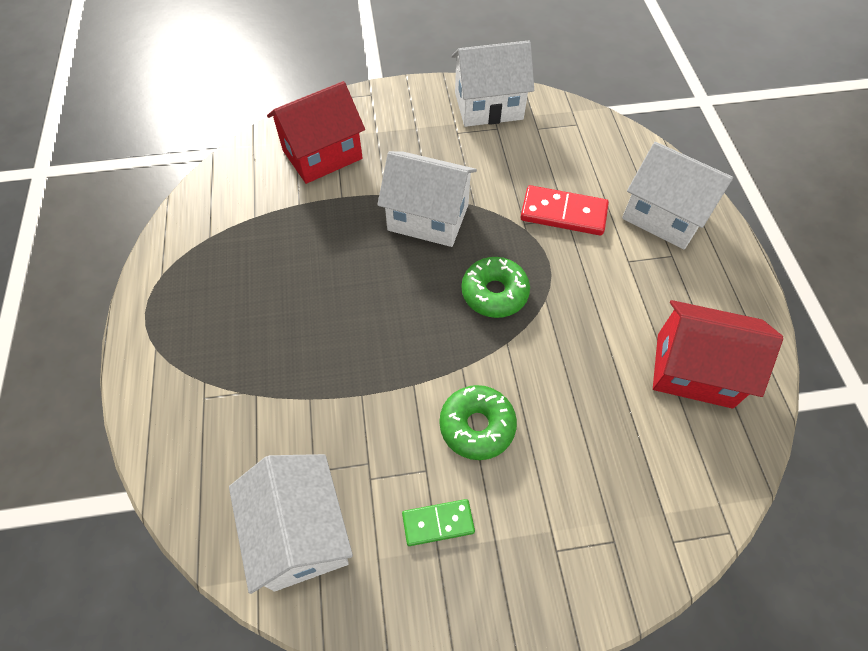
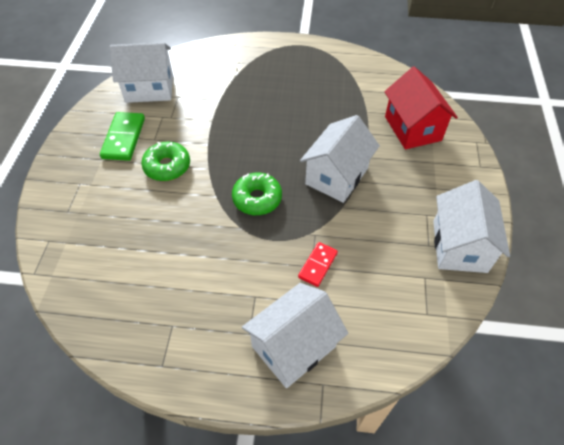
camera: 105 degrees right, 5 degrees down
green domino [402,499,475,546] -> green domino [100,112,145,161], size x1.59
red domino [520,185,609,236] -> red domino [298,242,338,287], size x0.63
red house [653,300,783,409] -> none

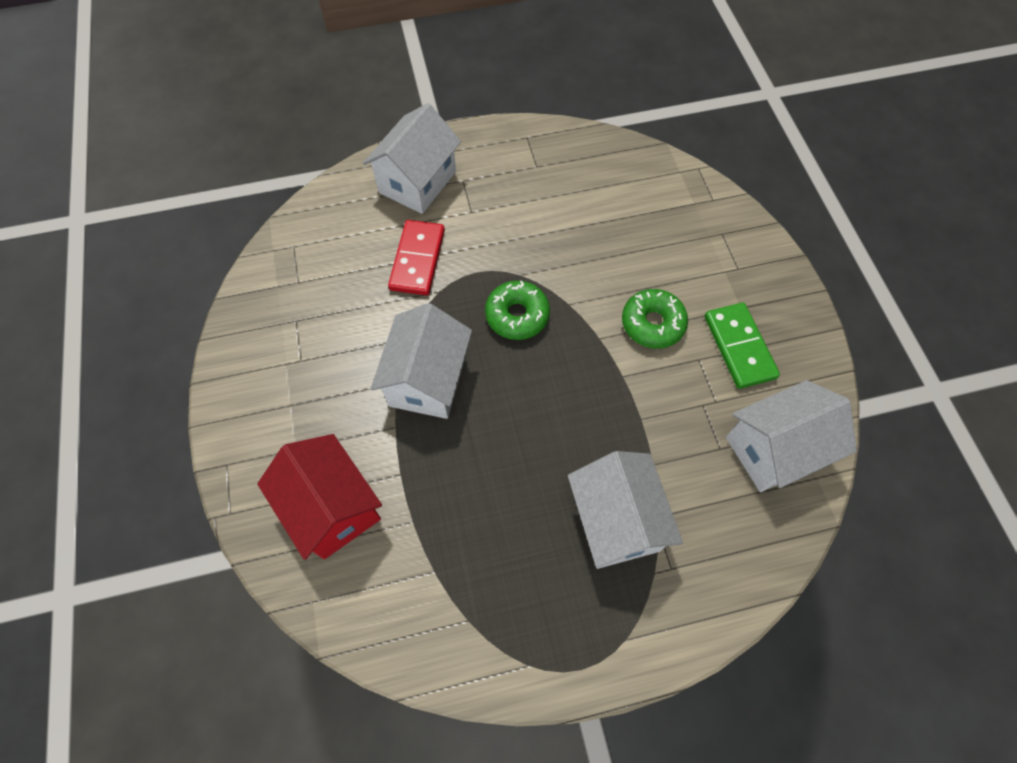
camera: 160 degrees right, 10 degrees up
red domino [298,242,338,287] -> red domino [388,220,445,295], size x1.59
white house [433,180,510,273] -> white house moved to [568,451,683,569]

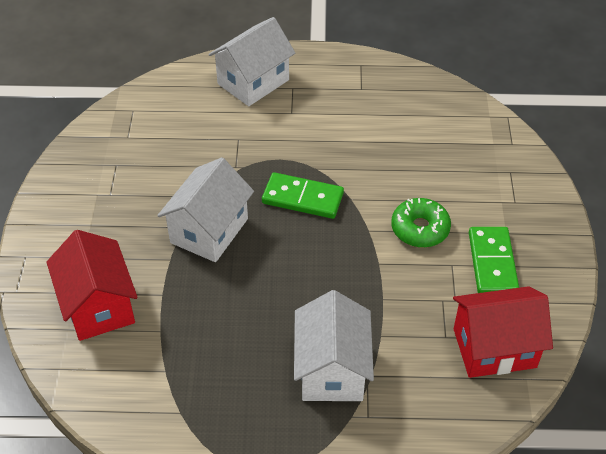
camera: 15 degrees right, 15 degrees down
red domino [388,220,445,295] -> none
green donut [485,281,550,340] -> green domino [262,172,344,219]
white house [726,380,857,492] -> red house [453,286,553,378]

